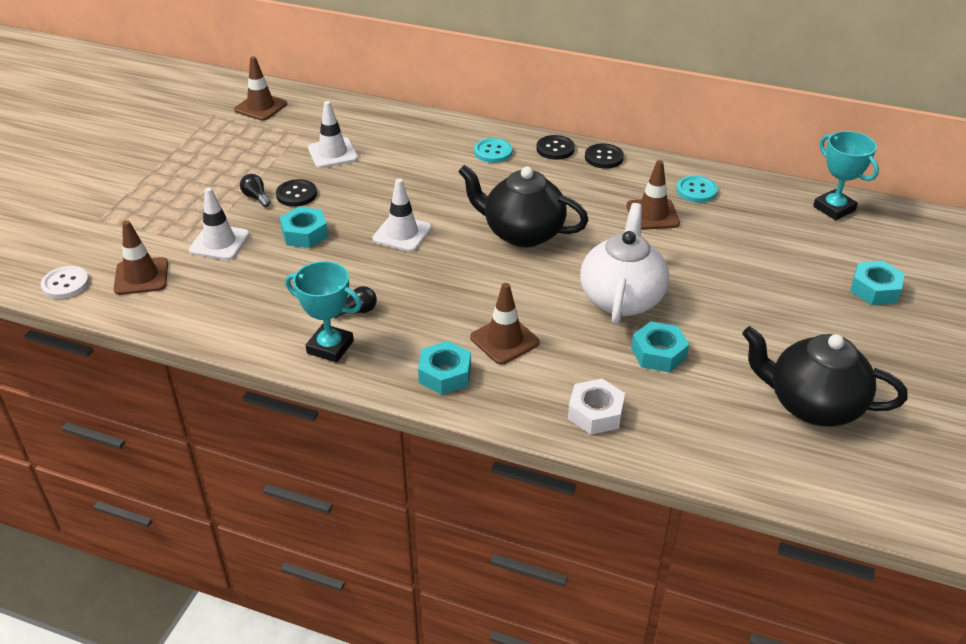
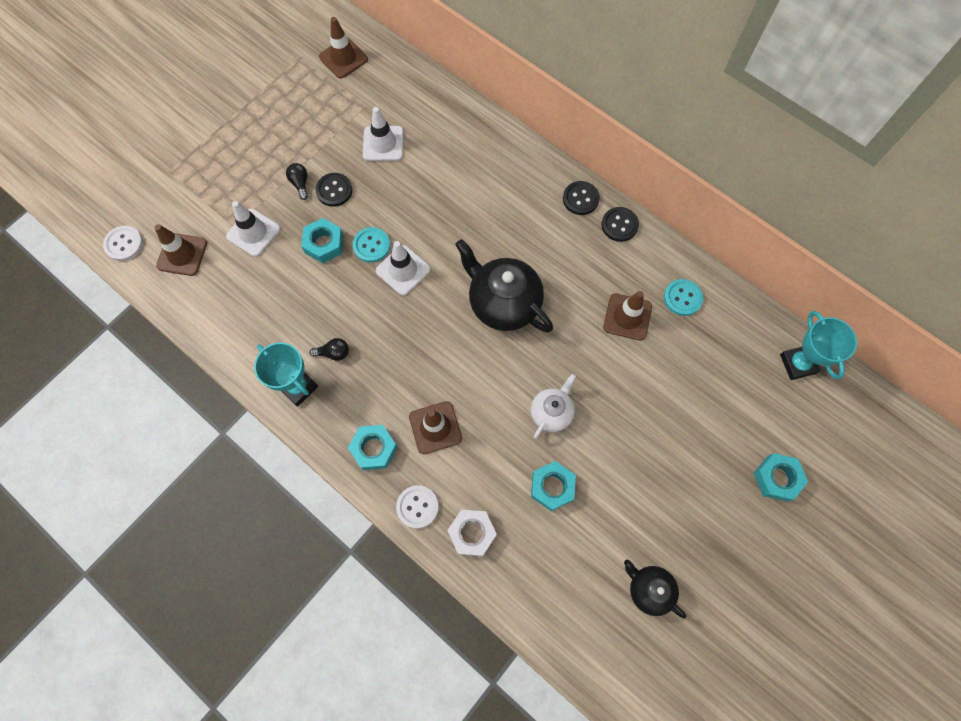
camera: 20 degrees right, 30 degrees up
turquoise button [474,138,512,163] -> turquoise button moved to [353,227,390,263]
white teapot [580,203,669,325] -> white teapot [531,374,576,439], size x0.57
black teapot [742,326,908,426] -> black teapot [624,560,686,619], size x0.57
none -> white button [396,485,439,529]

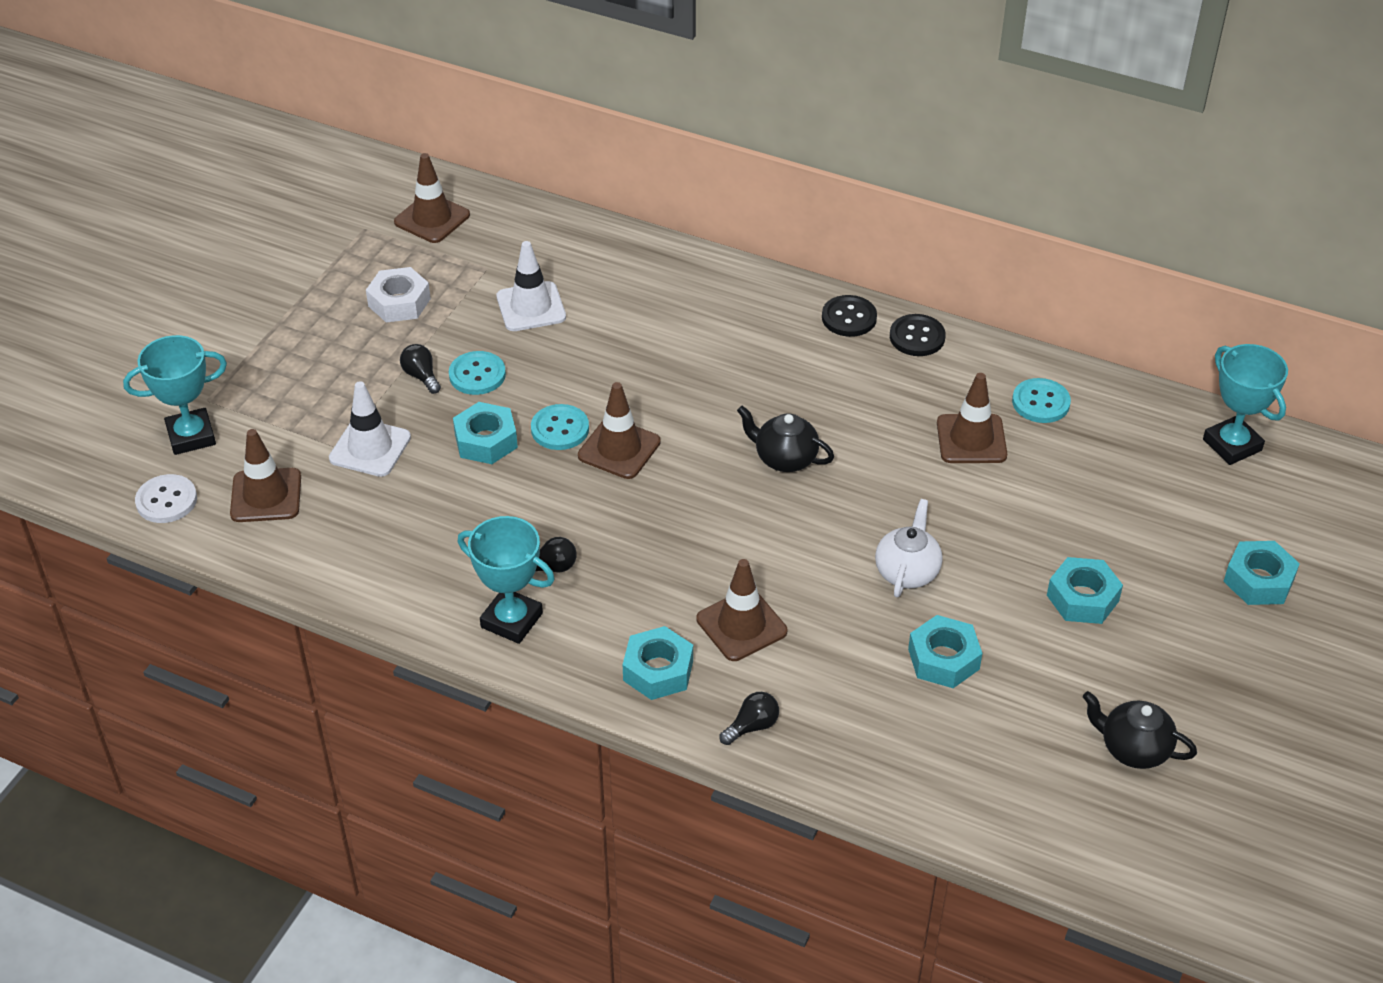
camera: 15 degrees left, 25 degrees down
black button [316,173,353,207] -> turquoise button [449,351,506,395]
white traffic cone [376,241,431,296] -> brown traffic cone [578,382,661,479]
white button [396,485,439,529] -> black light bulb [720,692,779,745]
white nut [447,509,497,556] -> white nut moved to [366,267,431,322]
black teapot [455,239,553,333] -> black teapot [737,406,834,472], size x0.57
none -> turquoise trophy [123,335,227,455]
none -> turquoise nut [1047,557,1123,624]

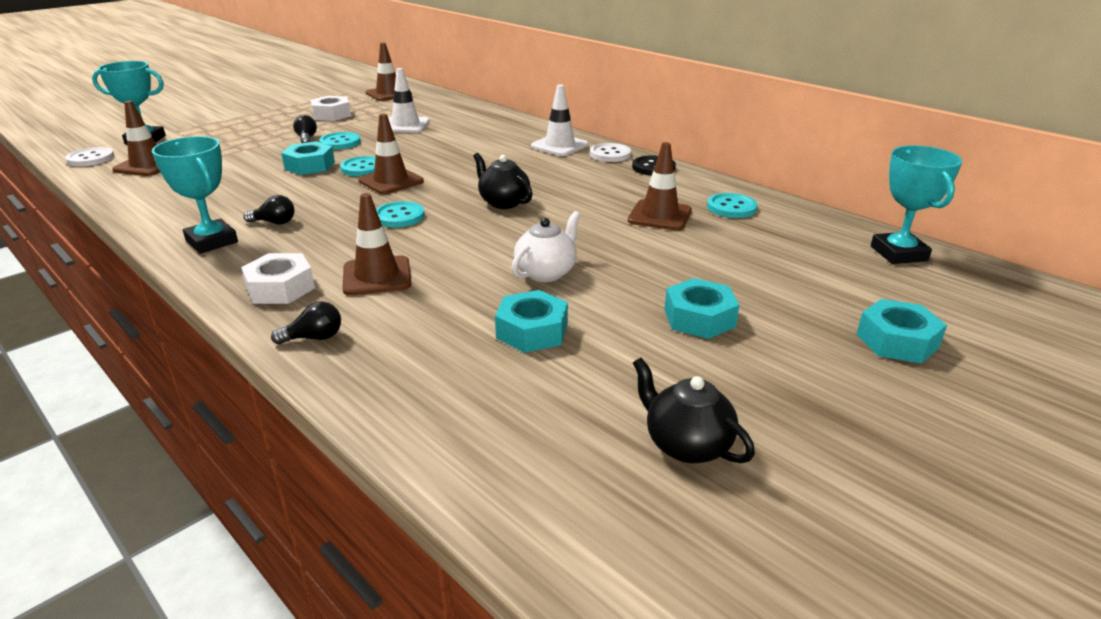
camera: 20 degrees right, 15 degrees down
white traffic cone [329,381,411,477] -> white traffic cone moved to [531,84,589,156]
turquoise nut [623,626,693,700] -> white nut [241,253,315,304]
black button [822,295,877,337] -> white button [590,143,631,162]
none -> turquoise button [376,201,425,227]

